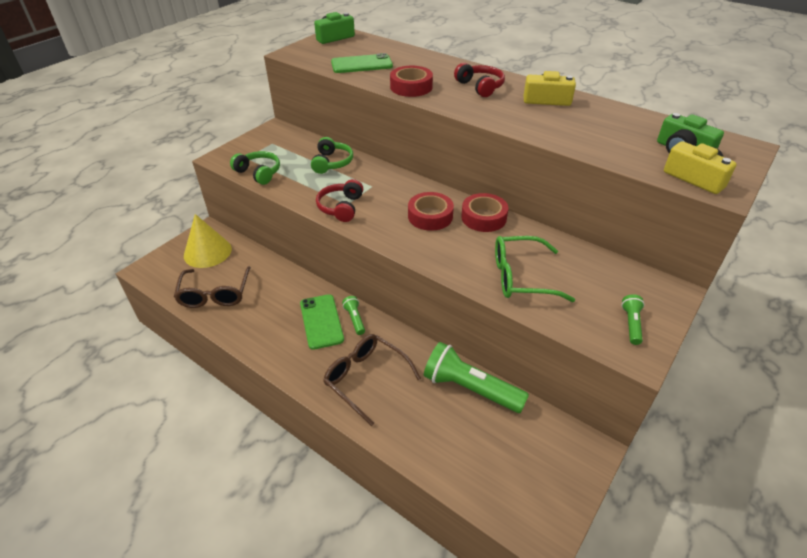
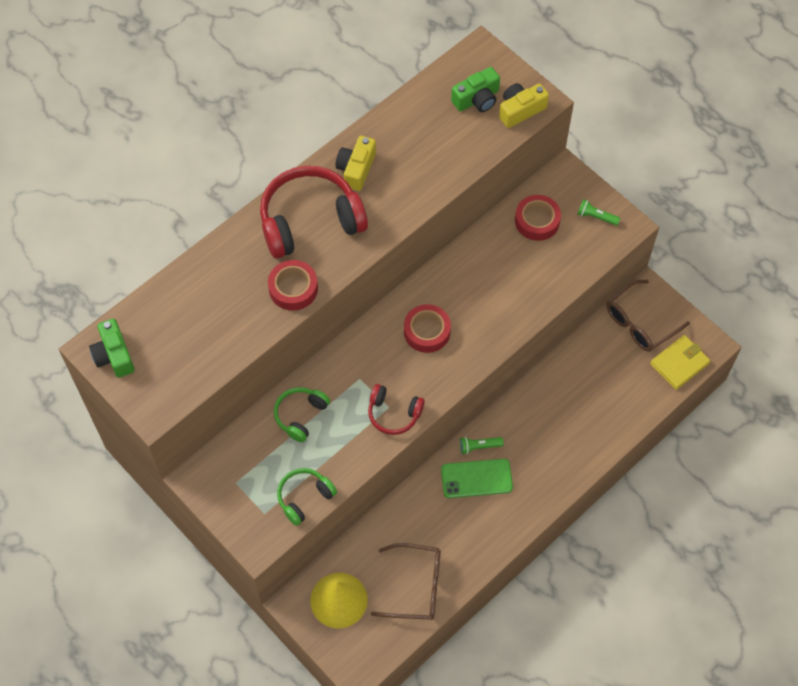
camera: 80 degrees left, 20 degrees up
green headphones [311,137,353,174] -> green headphones turned 75 degrees counterclockwise [274,387,330,443]
brown glasses [323,334,421,426] -> brown glasses moved to [607,280,690,352]
green phone [331,53,393,73] -> none
green flashlight [424,342,529,413] -> none
red headphones [454,63,505,97] -> red headphones [260,166,368,259], size x1.90
red tape [461,193,508,232] -> red tape moved to [515,195,561,241]
green glasses [495,236,575,302] -> none
none -> yellow wallet [650,335,710,390]

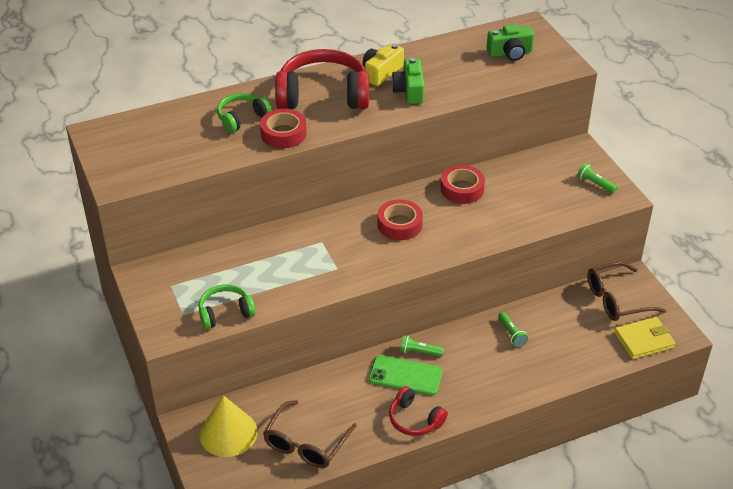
camera: 20 degrees right, 20 degrees down
green camera [89,319,135,378] -> green camera moved to [392,58,424,104]
green headphones [274,387,330,443] -> green headphones moved to [217,93,272,133]
red headphones [368,384,425,435] -> red headphones moved to [389,386,448,436]
brown glasses [371,543,441,620] -> brown glasses turned 90 degrees clockwise [263,400,357,468]
yellow camera [499,83,549,128] -> none
red tape [515,195,561,241] -> red tape moved to [441,165,485,204]
none -> green flashlight [498,312,528,347]

